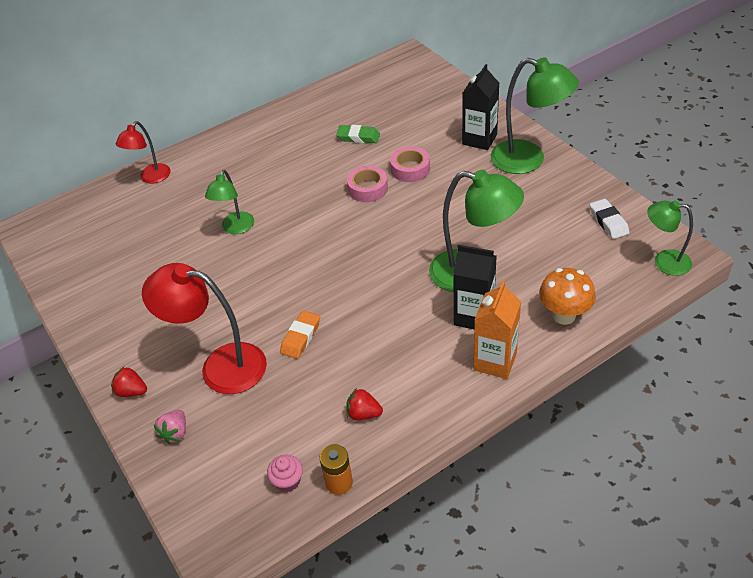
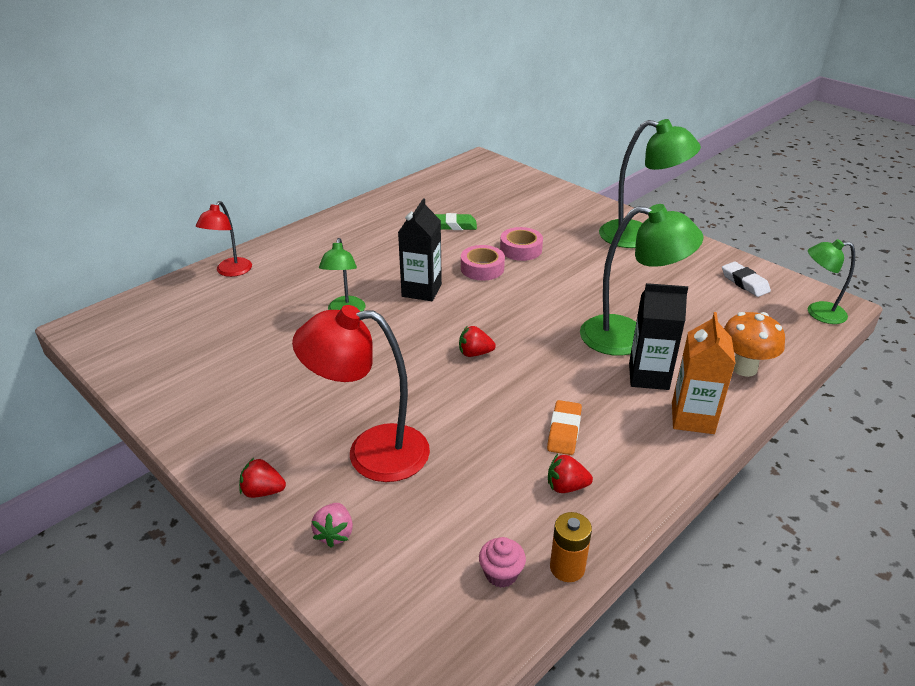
camera: 15 degrees left, 10 degrees down
orange eraser [280,310,320,359] -> orange eraser moved to [547,400,582,455]
black carton [462,64,499,150] -> black carton moved to [398,198,442,301]
none -> red strawberry [459,326,496,357]

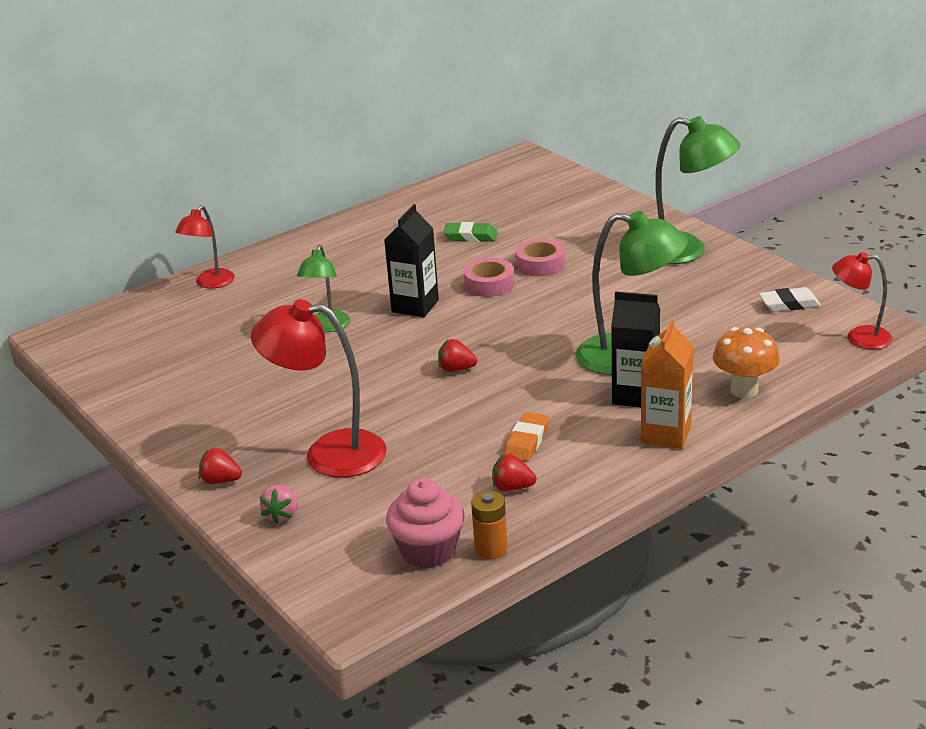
camera: 10 degrees right, 5 degrees down
pink cupcake [479,537,526,588] -> pink cupcake [386,478,465,568], size x1.80
white eraser [722,262,771,297] -> white eraser turned 75 degrees counterclockwise [759,287,821,312]
green lamp [808,239,855,324] -> red lamp [832,252,893,349]

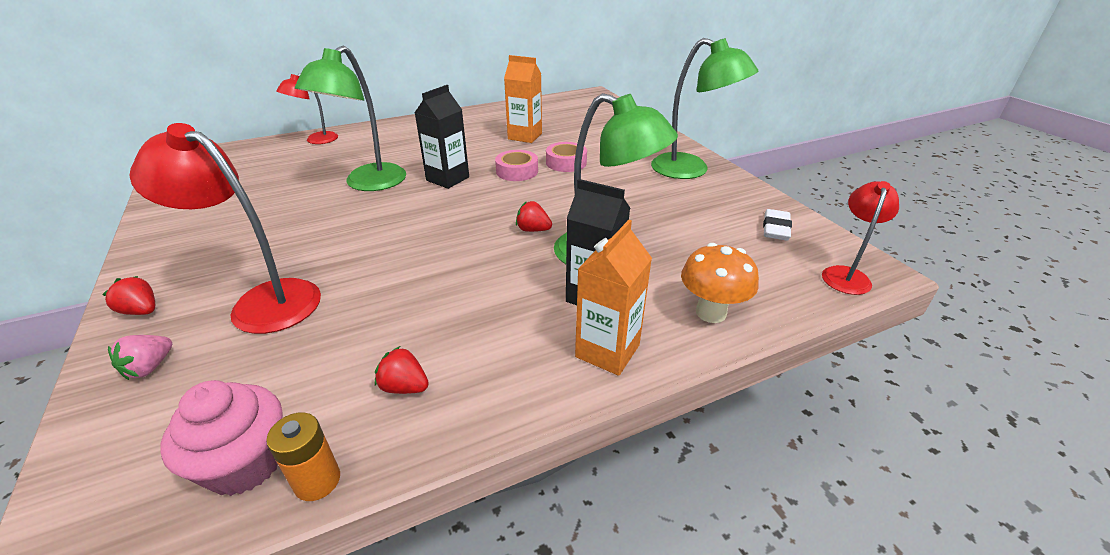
camera: 10 degrees right, 5 degrees up
green lamp [297,245,350,332] -> green lamp [295,45,406,191], size x1.69
red strawberry [438,339,477,372] -> red strawberry moved to [516,201,552,232]
green eraser [444,222,498,242] -> orange carton [504,55,542,143]
orange eraser [504,412,549,462] -> none
white eraser [759,287,821,312] -> white eraser turned 75 degrees counterclockwise [763,209,792,241]
red lamp [832,252,893,349] -> red lamp turned 90 degrees clockwise [822,181,899,295]

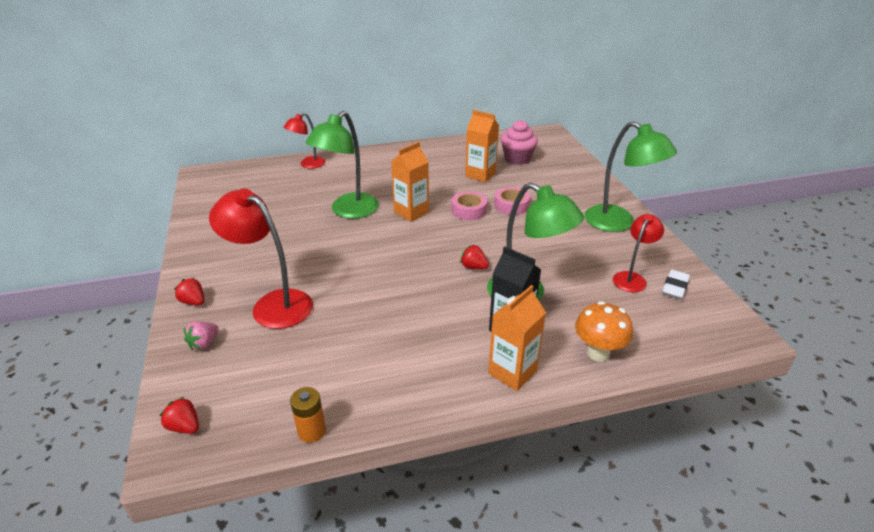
camera: 10 degrees right, 0 degrees up
pink cupcake [160,380,283,496] -> pink cupcake moved to [501,120,538,165]
red strawberry [375,346,429,394] -> red strawberry moved to [160,397,199,434]
black carton [414,85,469,189] -> orange carton [391,142,429,222]
red lamp [822,181,899,295] -> red lamp moved to [613,214,664,293]

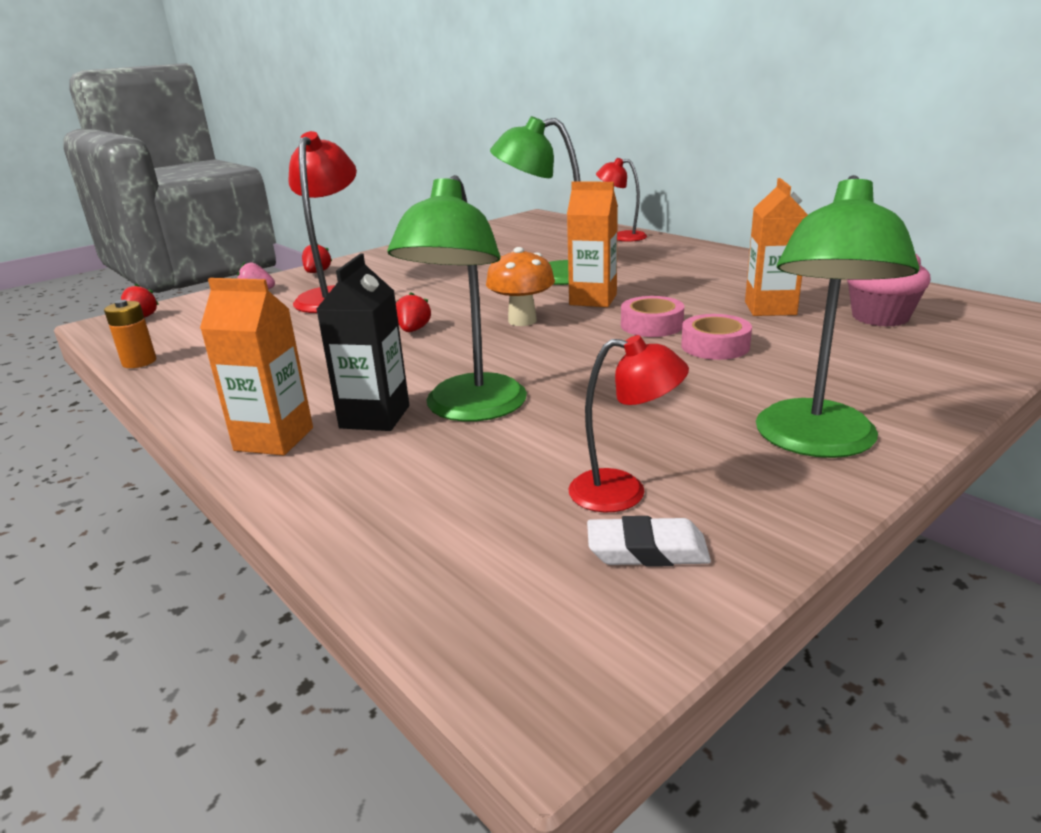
camera: 65 degrees right, 10 degrees down
red strawberry [460,245,489,269] -> red strawberry moved to [396,292,431,332]
orange mushroom [575,301,633,362] -> orange mushroom moved to [486,247,555,326]

